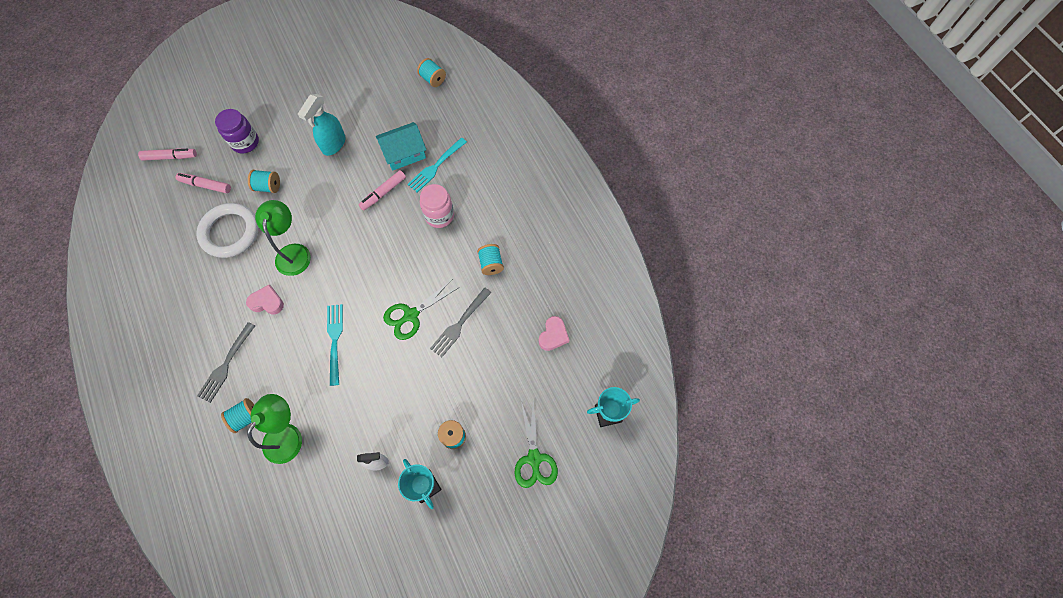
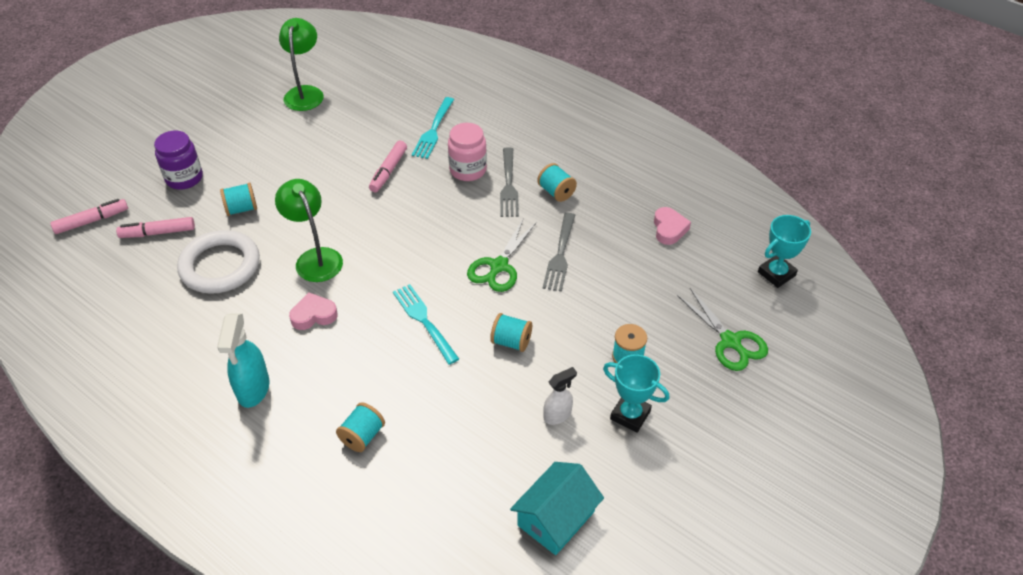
camera: 25 degrees left, 20 degrees down
grey fork [197,322,255,403] -> grey fork moved to [500,147,519,217]
green lamp [247,394,302,464] -> green lamp moved to [279,18,324,111]
turquoise spray bottle [298,94,345,156] -> turquoise spray bottle moved to [217,313,269,408]
turquoise house [376,122,426,171] -> turquoise house moved to [510,462,604,555]
turquoise spool [417,58,446,87] -> turquoise spool moved to [490,313,532,352]

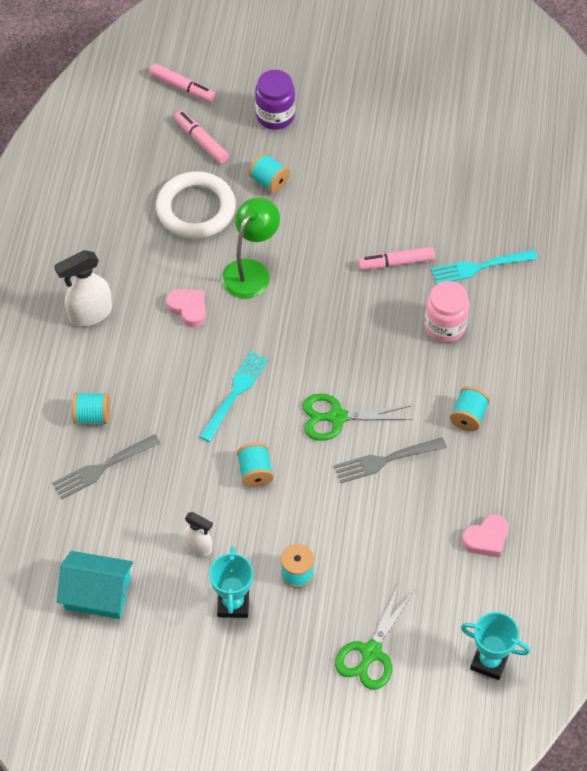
camera: 60 degrees right, 10 degrees up
turquoise spray bottle [217,313,269,408] -> white spray bottle [54,250,112,326]
green lamp [279,18,324,111] -> none
grey fork [500,147,519,217] -> grey fork moved to [52,434,161,499]

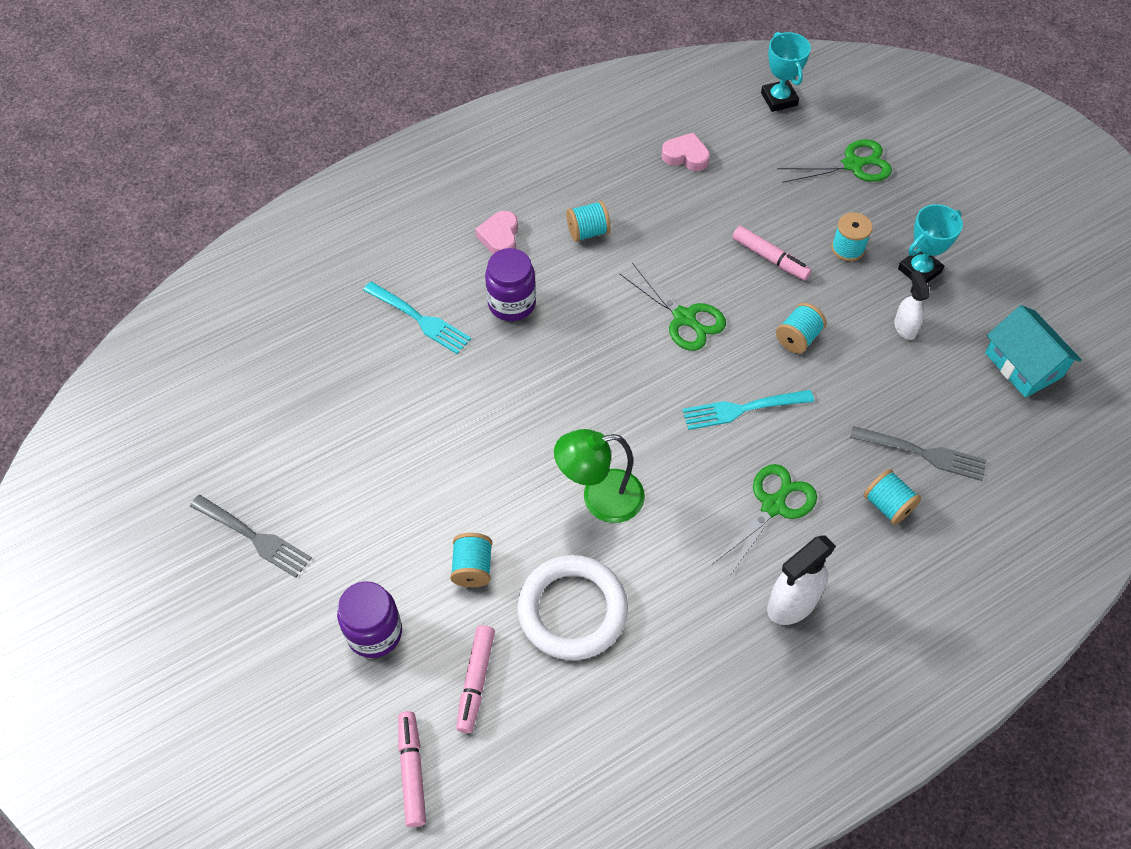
camera: 130 degrees left, 0 degrees up
white spray bottle [54,250,112,326] -> white spray bottle turned 120 degrees clockwise [767,535,836,625]
pink heart [166,289,206,328] -> pink heart moved to [475,211,518,254]
grey fork [334,437,447,483] -> grey fork moved to [190,495,312,578]
pink marker [358,246,435,270] -> pink marker moved to [732,226,812,281]
pink jar [424,281,470,343] -> purple jar [485,248,536,321]
none -> green scissors [713,464,817,577]

